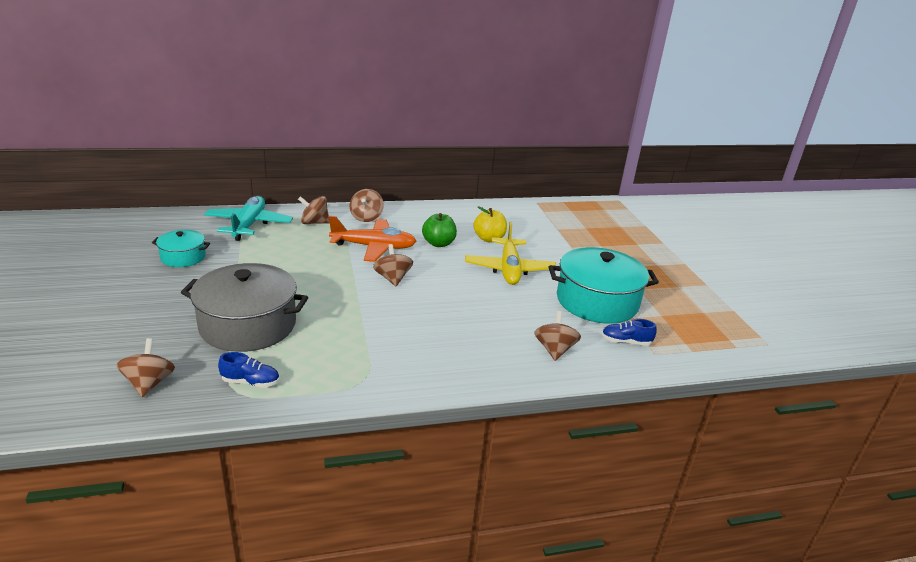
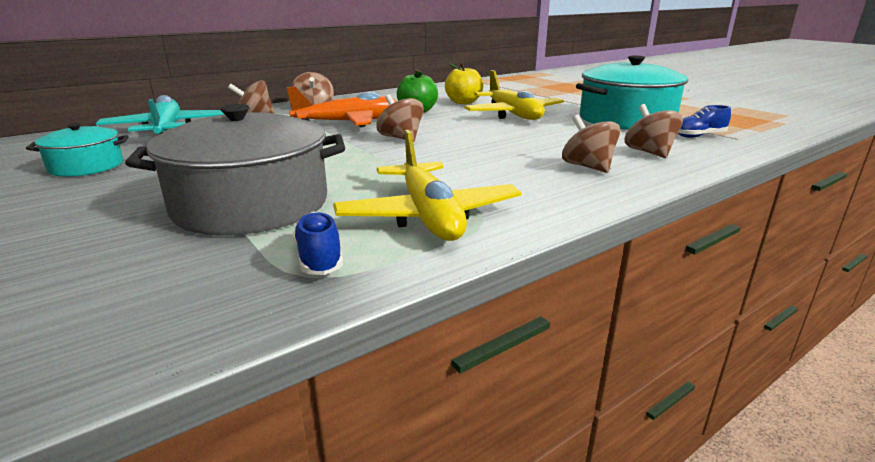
camera: 20 degrees left, 5 degrees down
brown spinning top [116,338,175,397] -> brown spinning top moved to [562,115,621,173]
blue shoe [218,352,279,388] -> blue shoe turned 90 degrees counterclockwise [293,211,343,275]
none -> yellow plane [333,130,522,241]

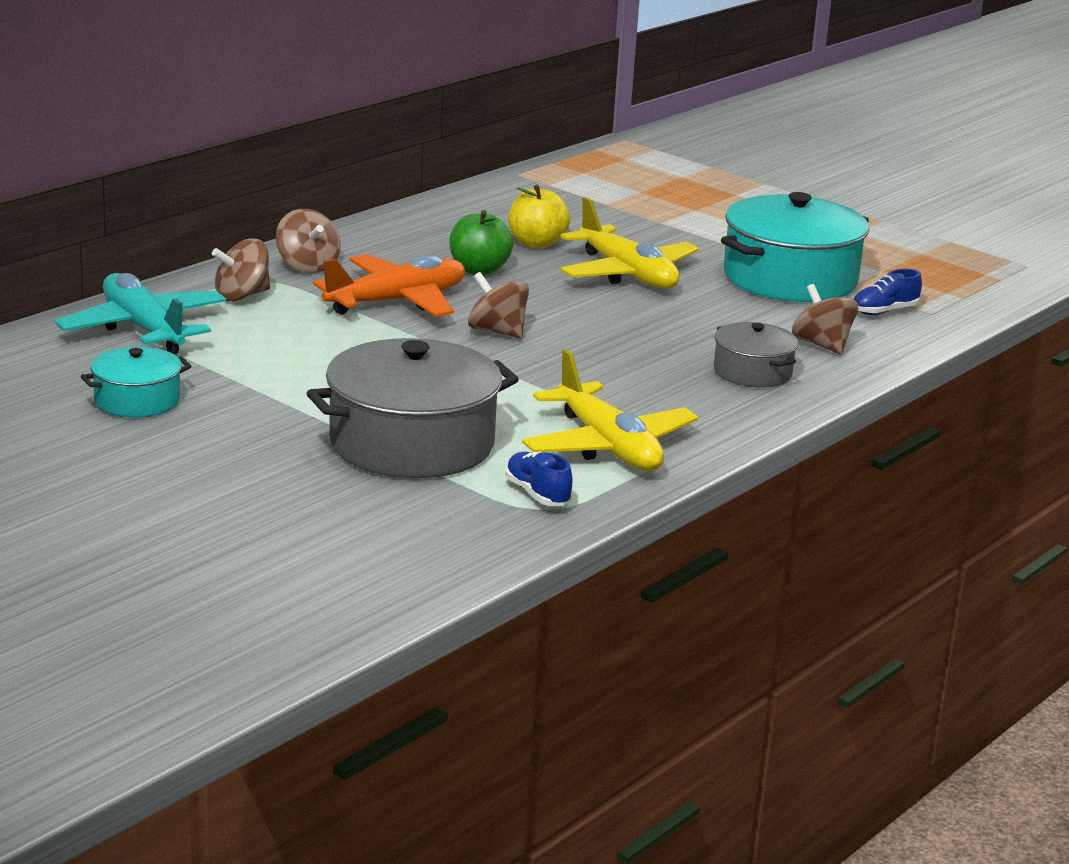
camera: 15 degrees left, 0 degrees up
brown spinning top [562,115,621,173] -> grey pot [714,322,798,387]

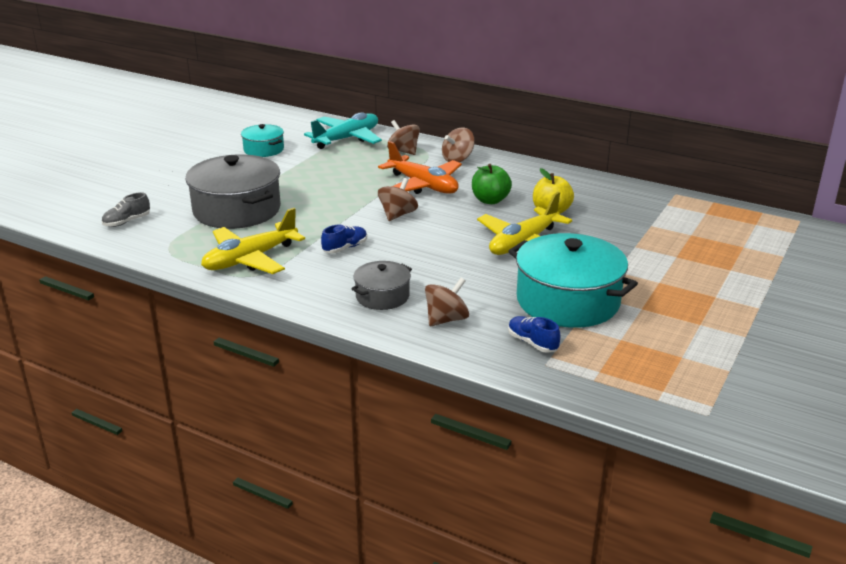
camera: 80 degrees right, 5 degrees up
blue shoe [505,451,572,506] -> blue shoe moved to [321,224,367,253]
none -> grey shoe [102,192,150,227]

